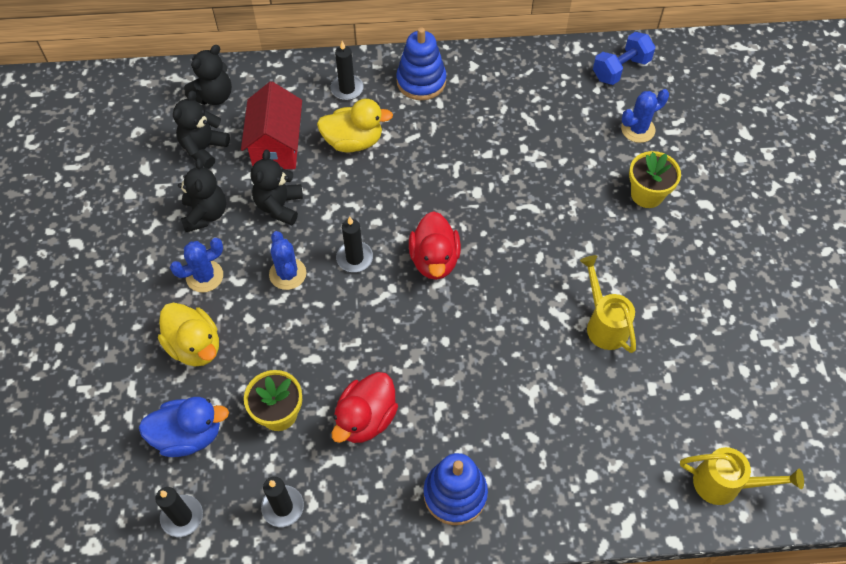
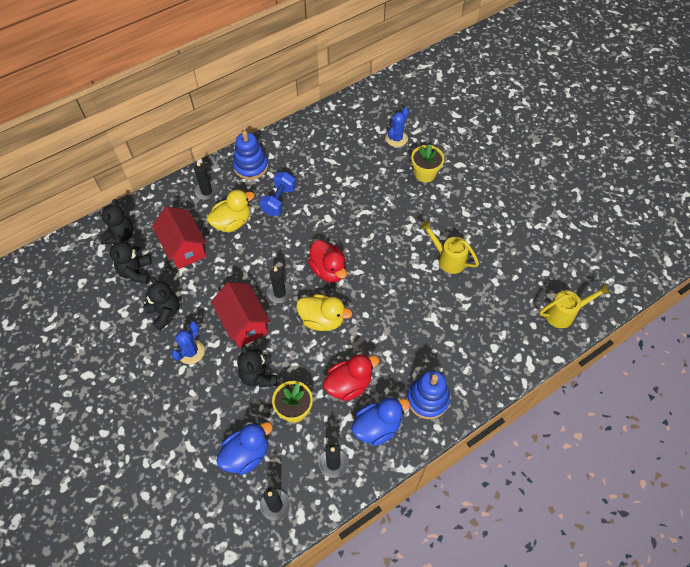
camera: 30 degrees left, 0 degrees up
yellow duck [158,303,219,366] -> yellow duck moved to [296,294,352,331]
black teddy bear [251,150,303,225] -> black teddy bear moved to [237,345,277,387]
blue cactus [269,231,306,290] -> red house [211,282,271,348]
red duck [332,372,398,443] -> red duck turned 120 degrees counterclockwise [323,354,380,401]
blue dumbbell [593,32,655,85] -> blue dumbbell moved to [259,172,296,216]
none -> blue duck [352,397,410,446]

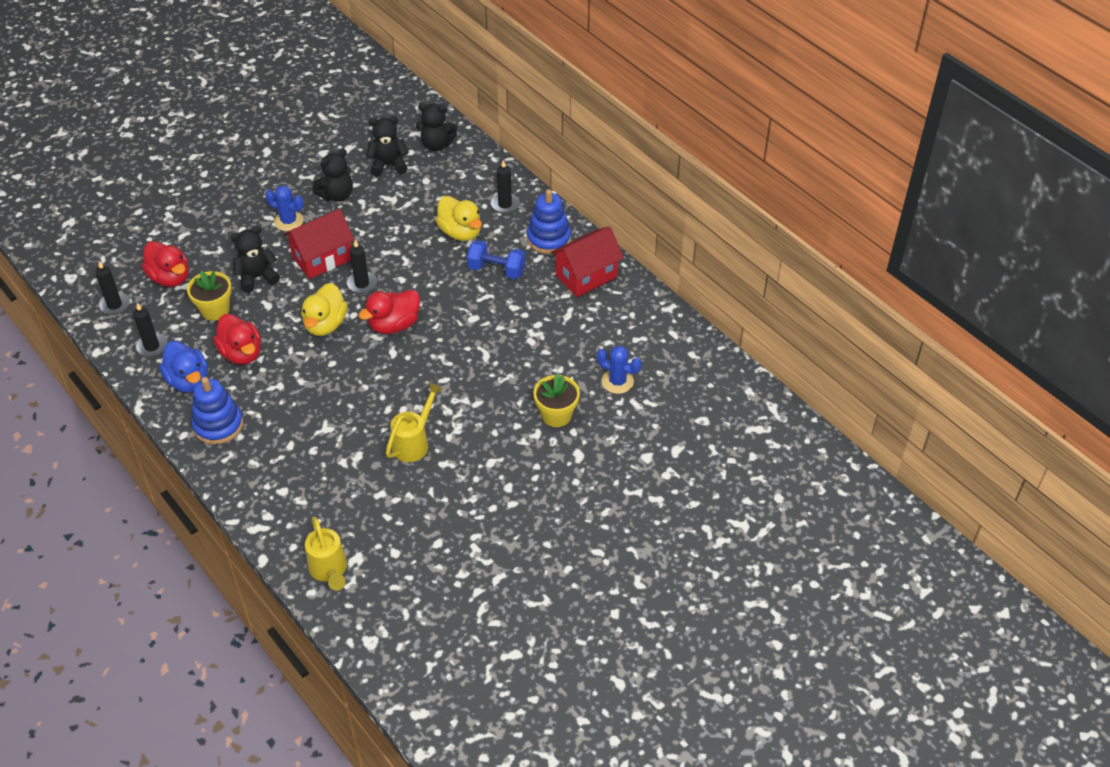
camera: 85 degrees right, 10 degrees down
red house [152,206,207,269] -> red house moved to [551,226,624,297]
blue duck [216,422,273,475] -> red duck [141,241,189,287]

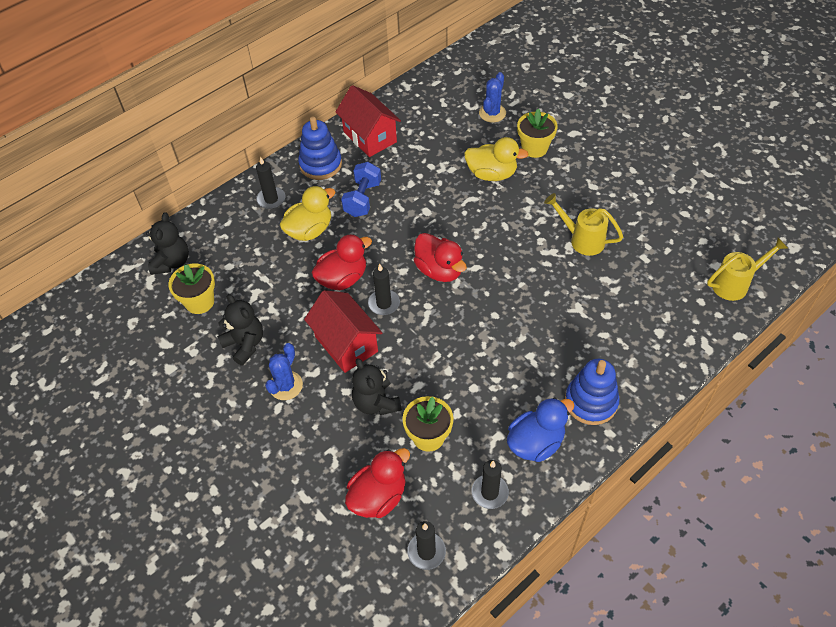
camera: 90 degrees left, 5 degrees up
red duck [213,314,261,365] -> red duck moved to [312,234,372,290]
yellow duck [302,283,347,336] -> yellow duck moved to [464,137,529,181]
black teddy bear [366,116,409,176] -> yellow flower pot [168,264,215,314]

